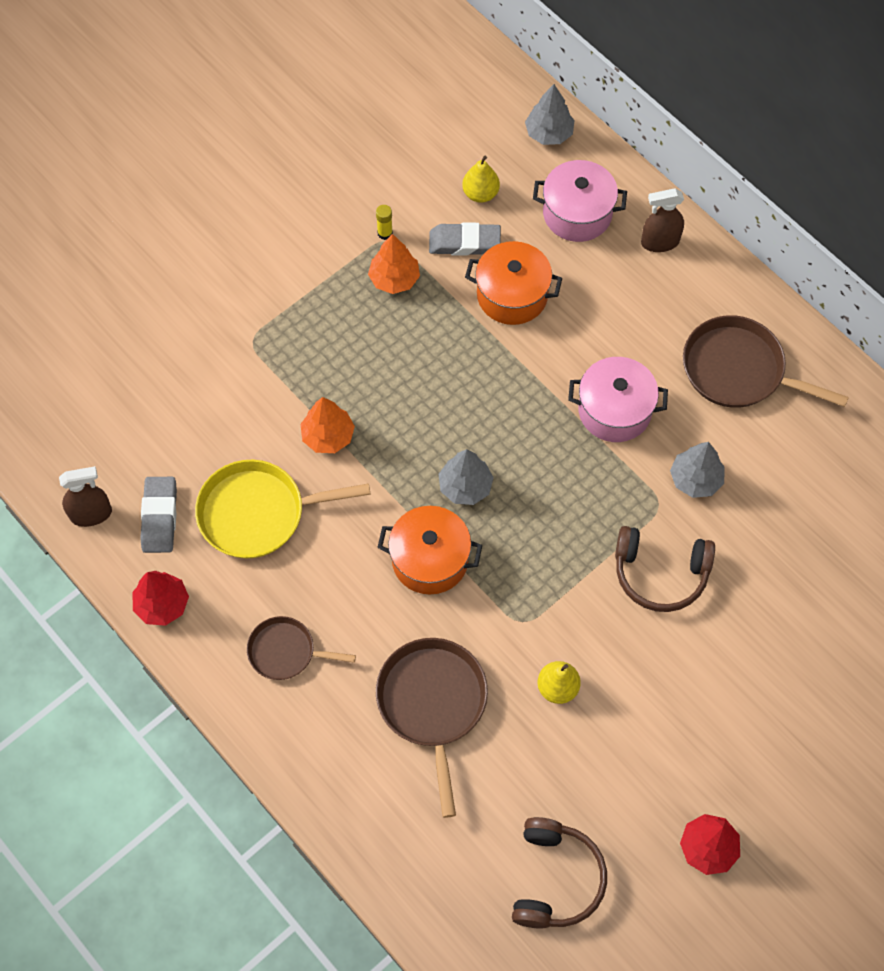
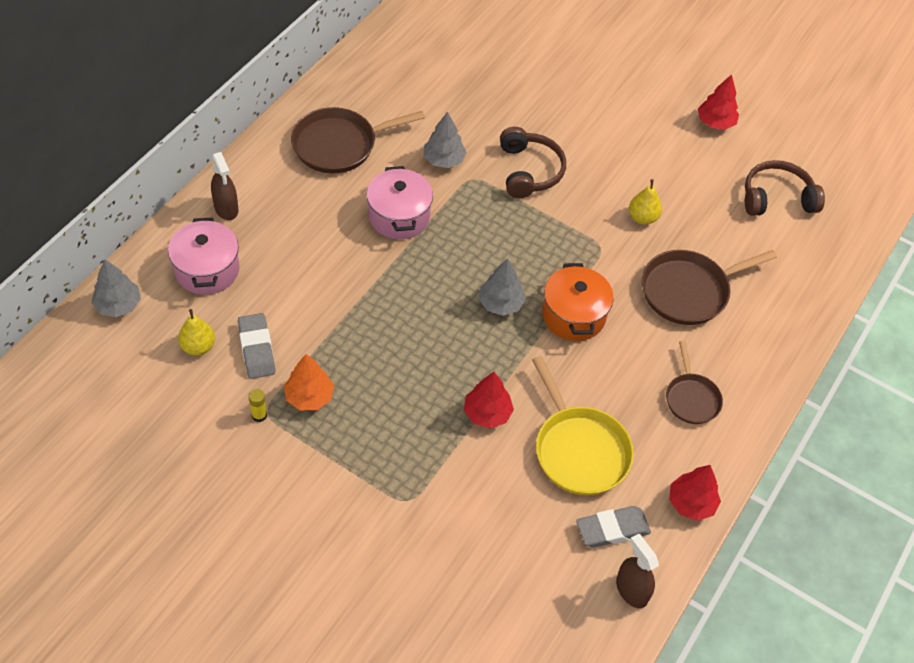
camera: 110 degrees left, 10 degrees down
orange tree [300,397,355,453] -> red tree [464,372,514,428]
orange pot [465,241,562,325] -> none
brown pan [683,315,849,408] -> brown pan turned 60 degrees clockwise [291,107,425,173]

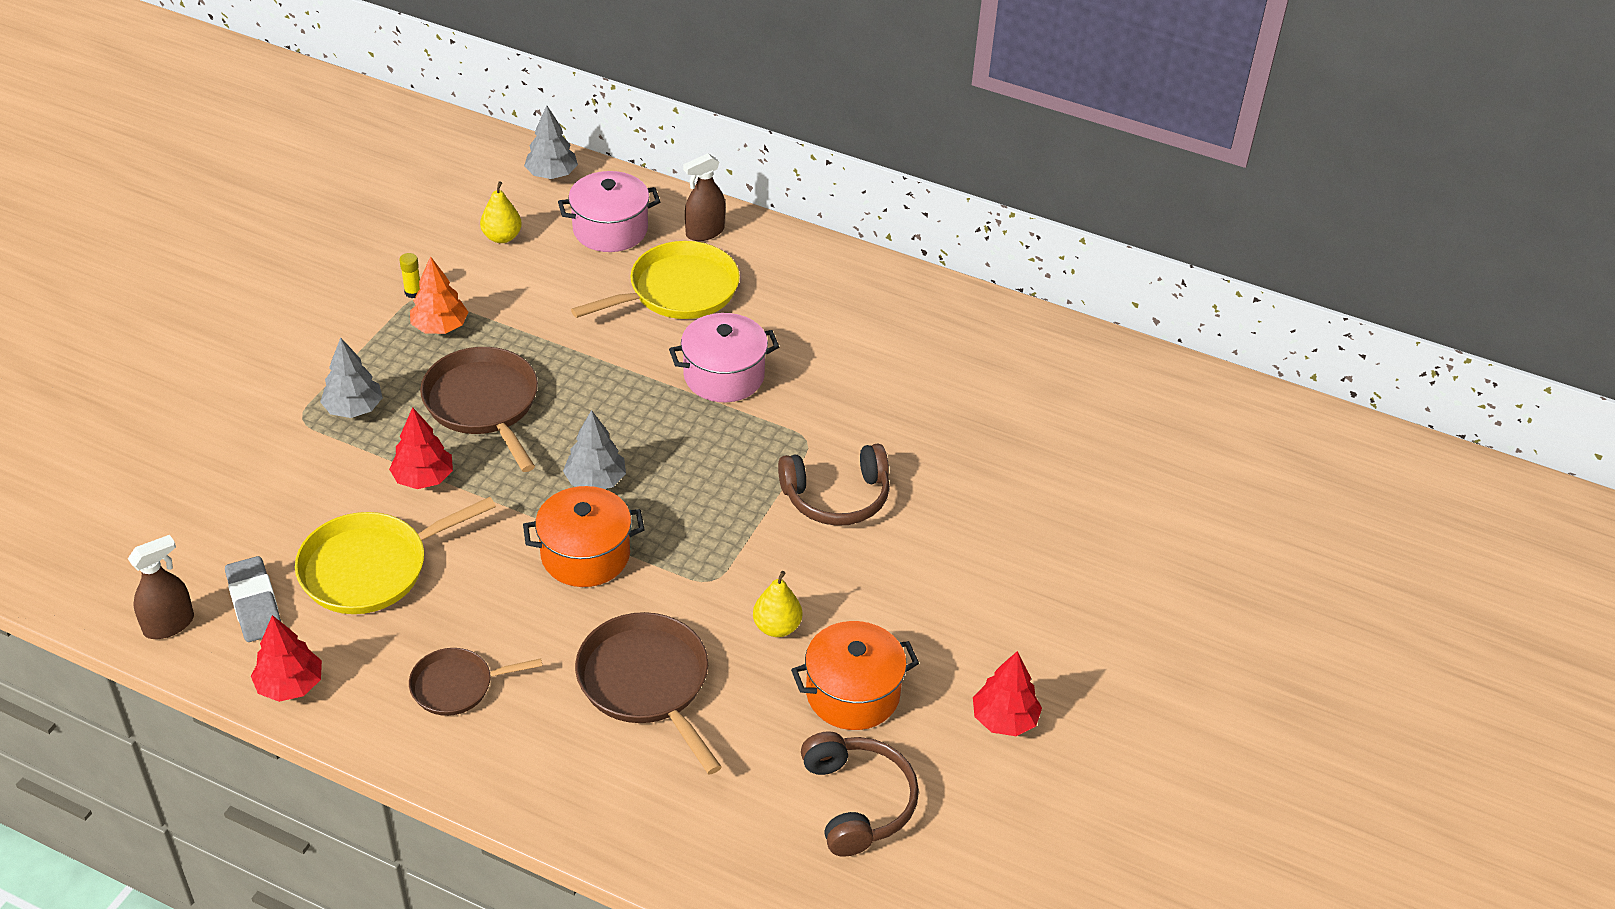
camera: 85 degrees right, 10 degrees down
grey eraser [238,313,275,379] -> none
brown pan [291,107,425,173] -> brown pan moved to [420,347,538,472]
grey tree [424,111,467,168] -> grey tree moved to [320,338,383,418]
none -> yellow pan [571,241,740,319]
none -> orange pot [791,621,919,730]

